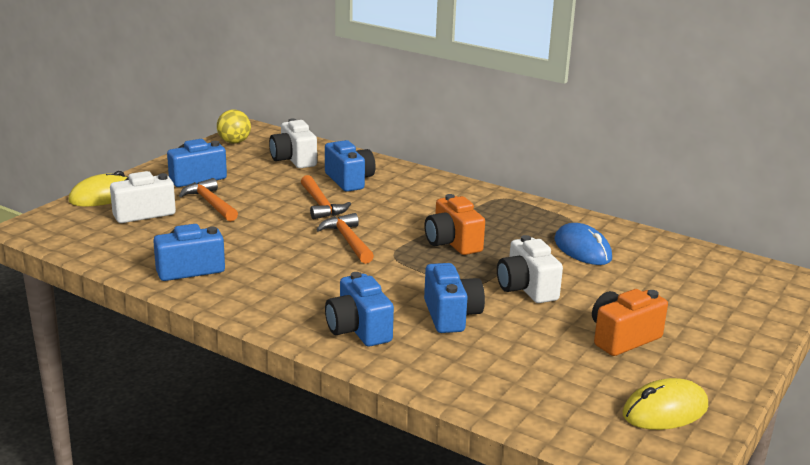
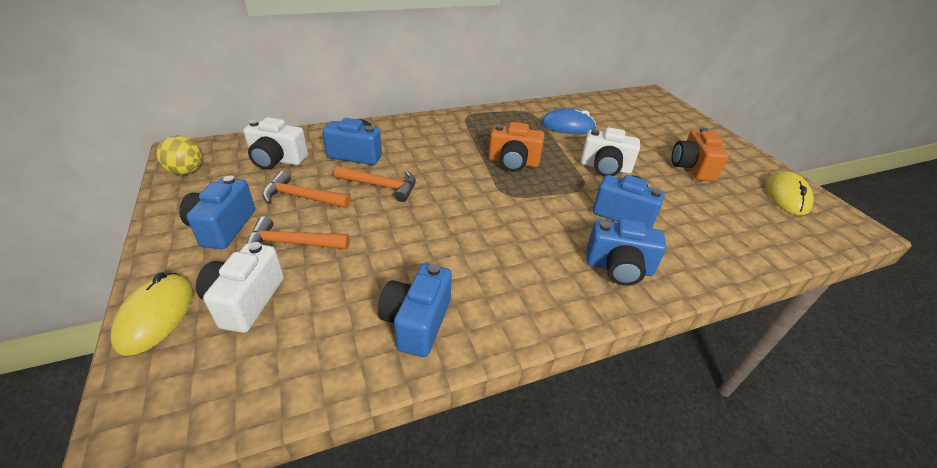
camera: 55 degrees left, 15 degrees up
orange hammer [316,213,374,264] -> orange hammer moved to [263,171,351,208]

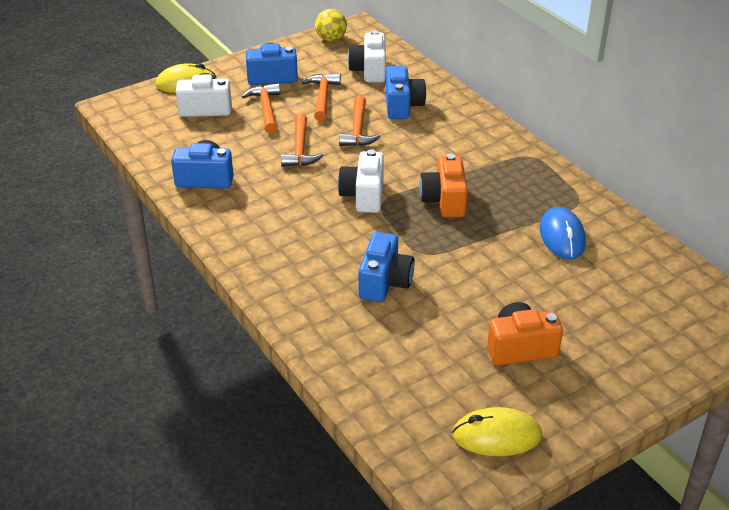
camera: 80 degrees right, 0 degrees up
white camera [581,127,640,177] -> white camera moved to [338,149,384,213]
blue camera [587,218,666,286] -> none
none -> orange hammer [281,114,323,167]

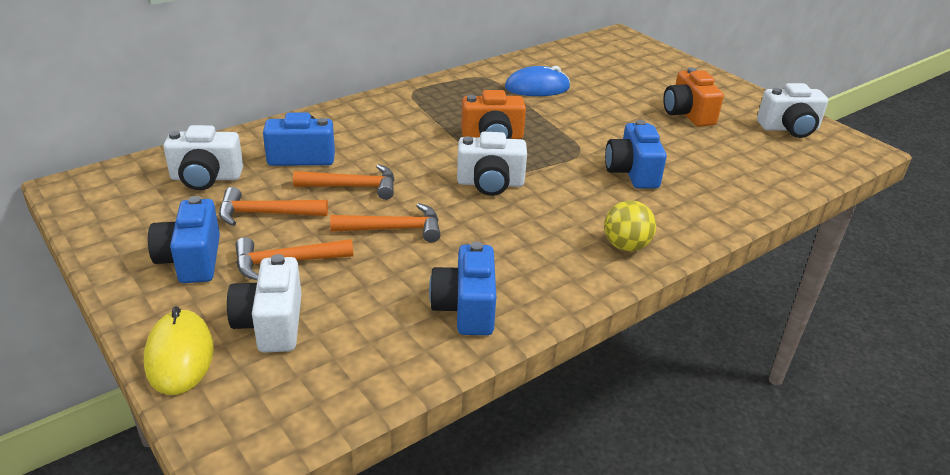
camera: 95 degrees left, 5 degrees down
yellow ball [315,9,347,42] -> yellow ball moved to [604,200,656,252]
blue camera [359,232,414,302] -> blue camera turned 105 degrees counterclockwise [605,120,667,189]
yellow mouse [452,407,542,456] -> white camera [757,83,828,138]

